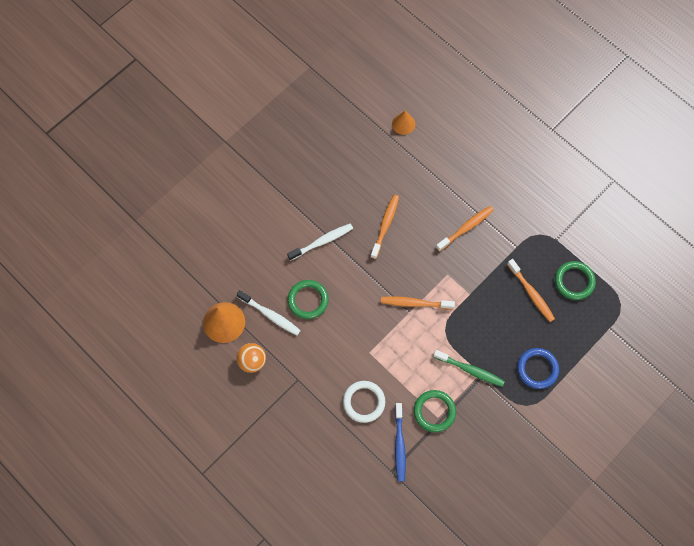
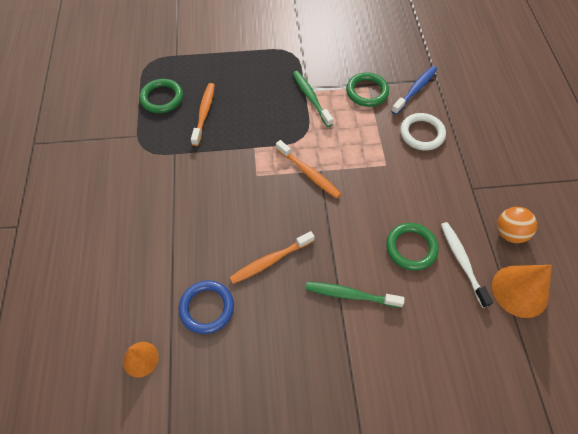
camera: 140 degrees left, 10 degrees down
white toothbrush [287,223,353,261] -> green toothbrush [305,282,405,308]
orange toothbrush [436,206,494,252] -> none
blue ring [517,348,559,389] -> blue ring moved to [179,280,234,334]

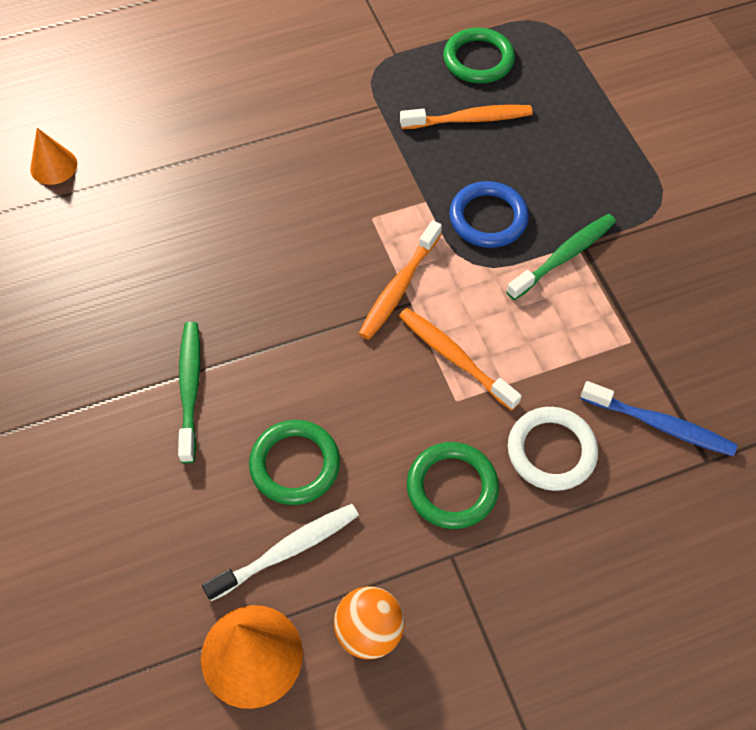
camera: 75 degrees right, 0 degrees up
blue ring [179,280,234,334] -> blue ring moved to [449,181,529,248]
orange toothbrush [229,231,315,284] -> orange toothbrush moved to [399,308,522,411]
green ring [346,72,389,107] -> green ring moved to [407,442,499,529]

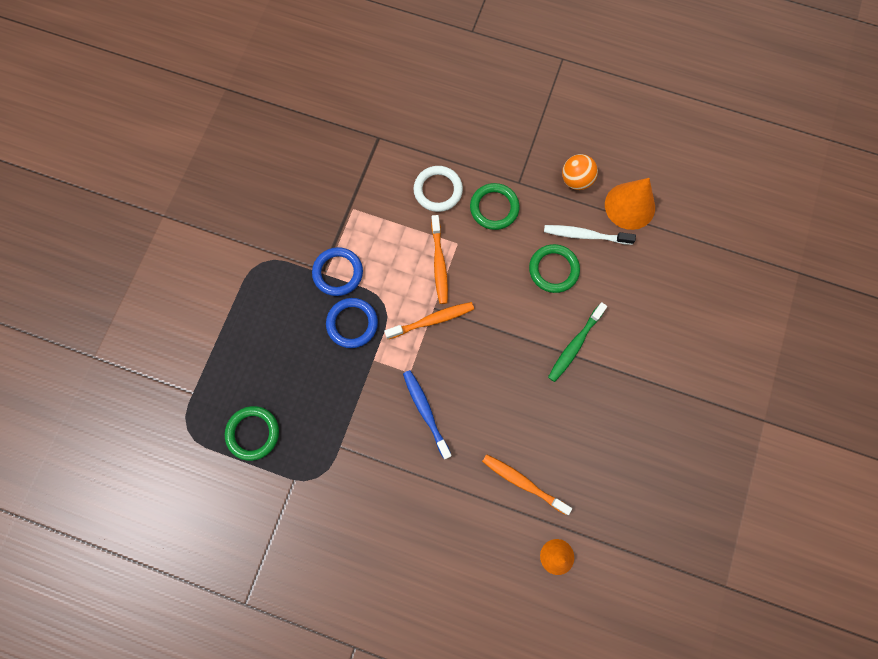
camera: 140 degrees left, 15 degrees up
orange toothbrush [400,105,532,129] -> orange toothbrush moved to [482,454,572,515]
green toothbrush [506,214,616,300] -> blue ring [312,247,363,296]
blue toothbrush [580,381,737,456] -> blue toothbrush moved to [403,370,452,459]

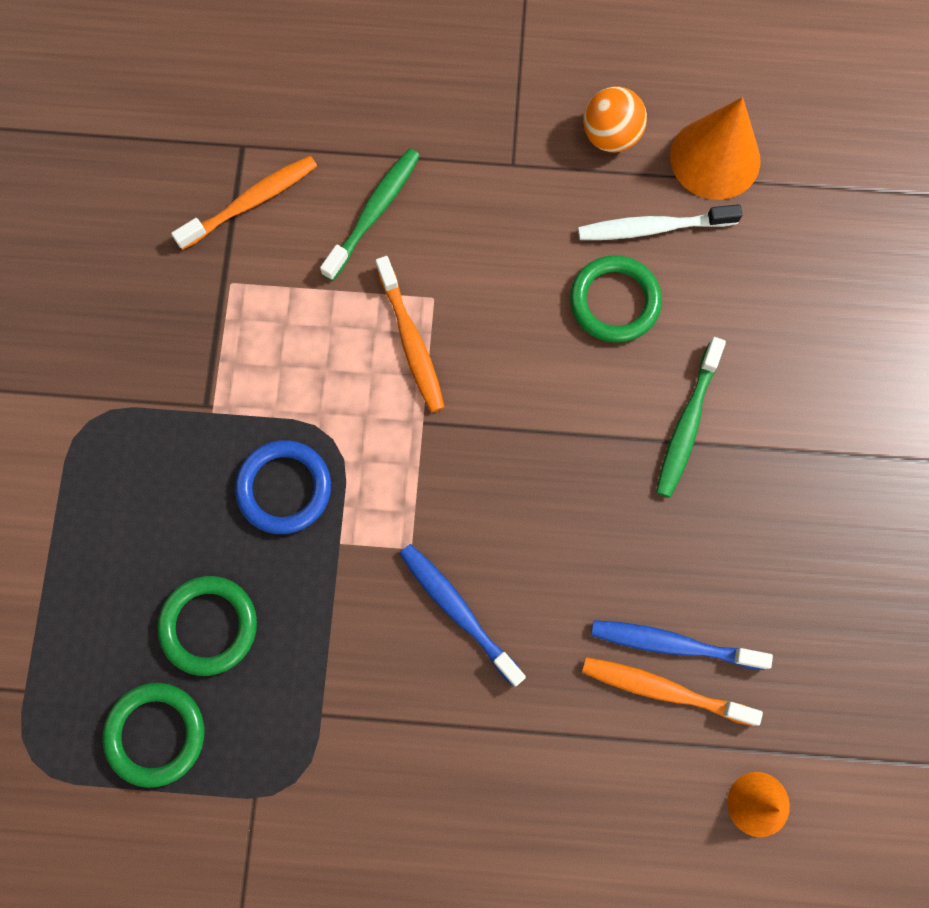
camera: 15 degrees left, 0 degrees up
blue ring [312,247,363,296] -> none
orange toothbrush [384,302,474,339] -> orange toothbrush moved to [171,156,317,250]
white ring [413,166,463,212] -> green toothbrush [320,148,420,281]
green ring [470,183,520,230] -> green ring moved to [157,576,257,676]
none -> blue toothbrush [591,620,773,670]

